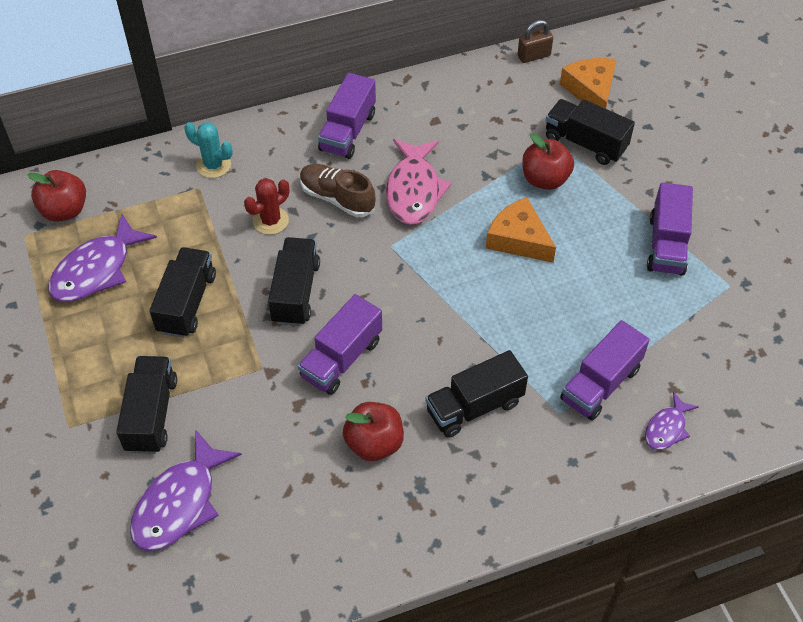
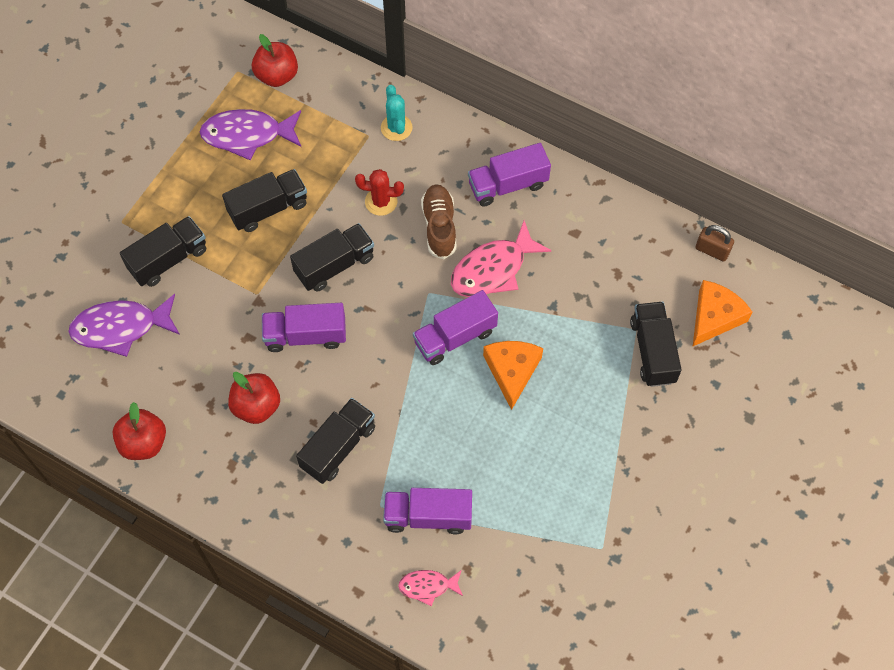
camera: 50 degrees right, 10 degrees up
black truck [425,350,528,438] -> black truck turned 105 degrees clockwise [296,398,375,484]
red apple [522,133,574,190] -> red apple moved to [113,402,166,460]
purple fish [645,392,699,450] -> pink fish [398,570,463,606]
purple truck [647,182,693,276] -> purple truck moved to [413,290,498,365]

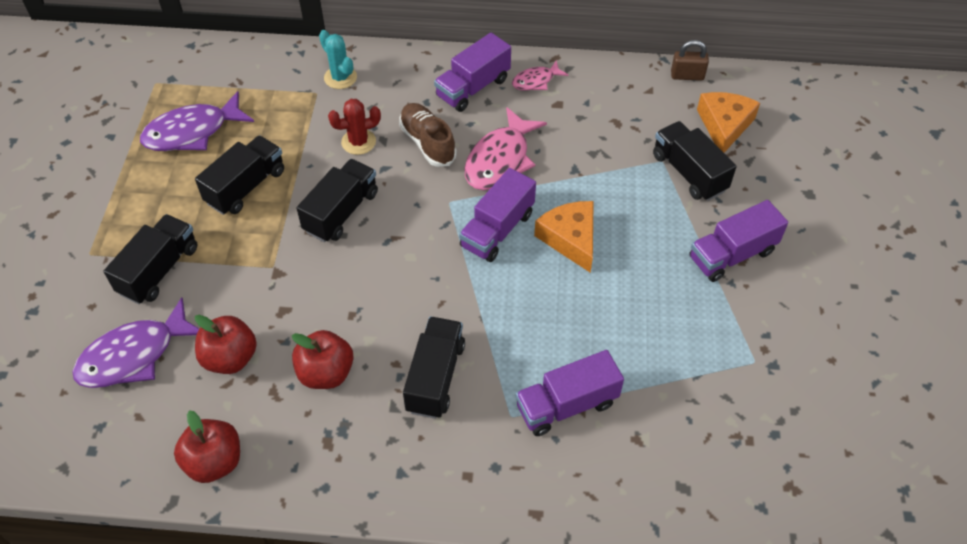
camera: 25 degrees left, 10 degrees down
red apple [252,34,298,87] -> red apple moved to [195,315,257,374]
purple truck [262,303,346,352] -> purple truck moved to [690,200,788,282]
pink fish [398,570,463,606] -> pink fish moved to [512,60,568,91]

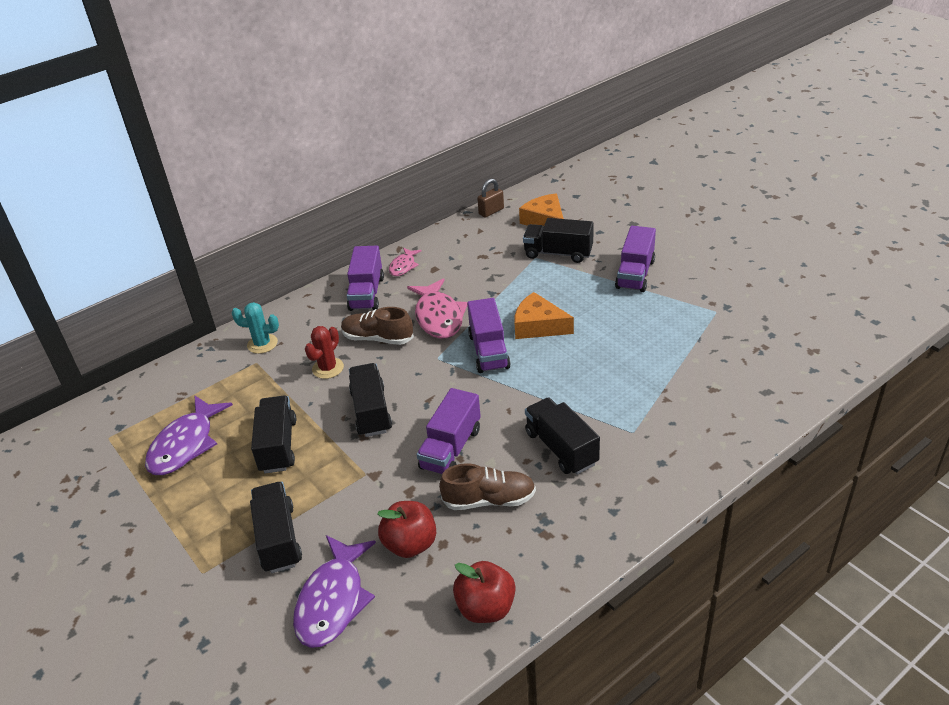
camera: 40 degrees left, 15 degrees down
red apple [292,330,354,389] -> brown shoe [439,463,536,510]
purple truck [516,350,624,436] -> purple truck moved to [417,388,481,474]

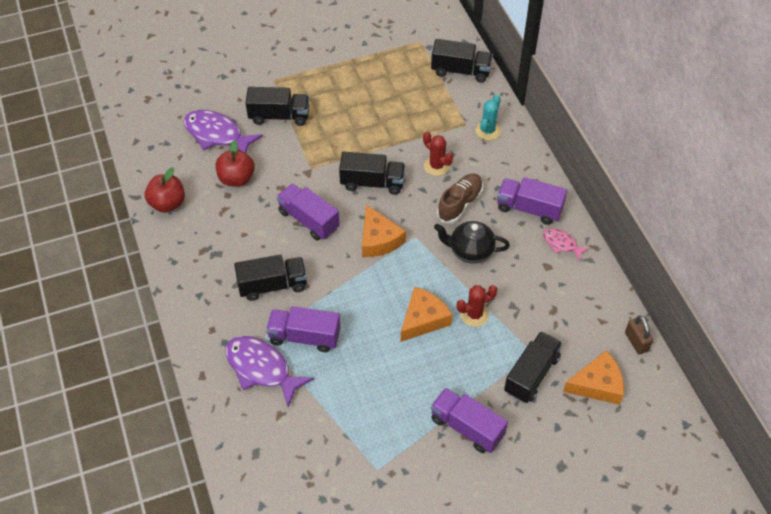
camera: 105 degrees right, 15 degrees up
purple fish [145,395,233,475] -> purple fish moved to [225,336,314,407]
black truck [251,396,296,473] -> black truck moved to [431,39,493,83]
pink fish [407,278,467,339] -> black teapot [434,221,510,264]
brown shoe [439,463,536,510] -> none
purple truck [467,298,511,373] -> purple truck moved to [266,306,341,352]
none -> orange cheese [362,205,406,257]
none -> red cactus [457,285,497,327]

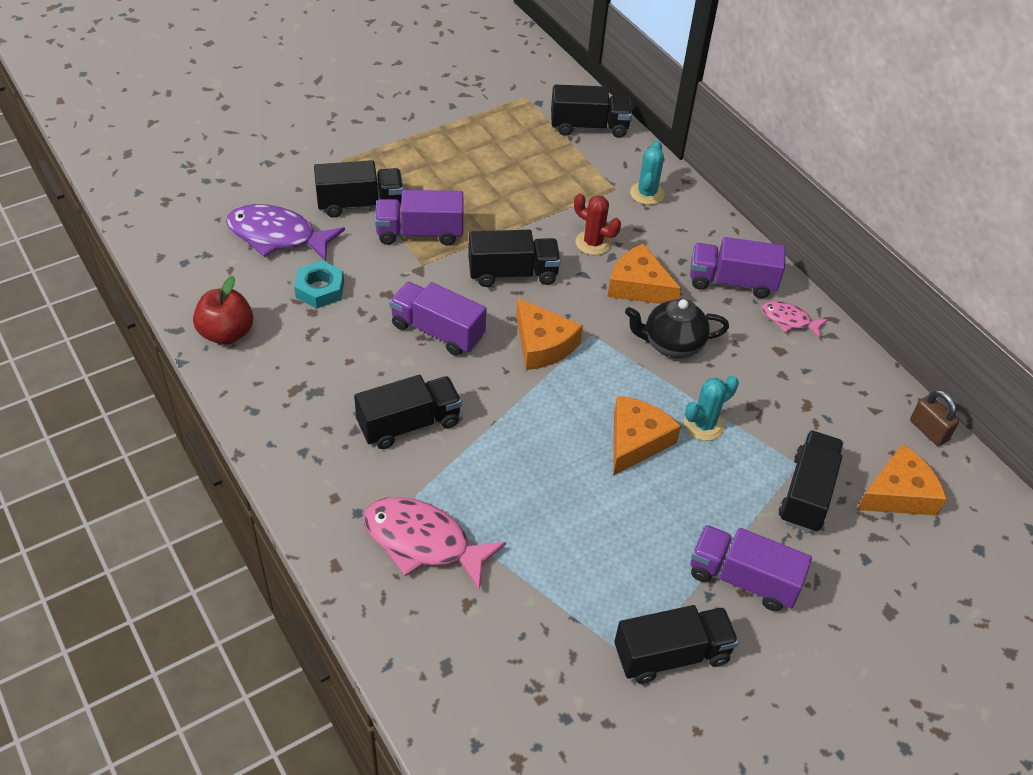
camera: 15 degrees left, 5 degrees down
red apple [216,140,255,186] -> turquoise nut [294,260,344,308]
purple fish [225,336,314,407] -> pink fish [363,497,506,590]
purple truck [266,306,341,352] -> purple truck moved to [375,190,463,245]
brown shoe [437,174,483,223] -> orange cheese [607,244,682,304]
red cactus [457,285,497,327] -> turquoise cactus [684,376,739,441]
none -> black truck [614,605,739,684]

